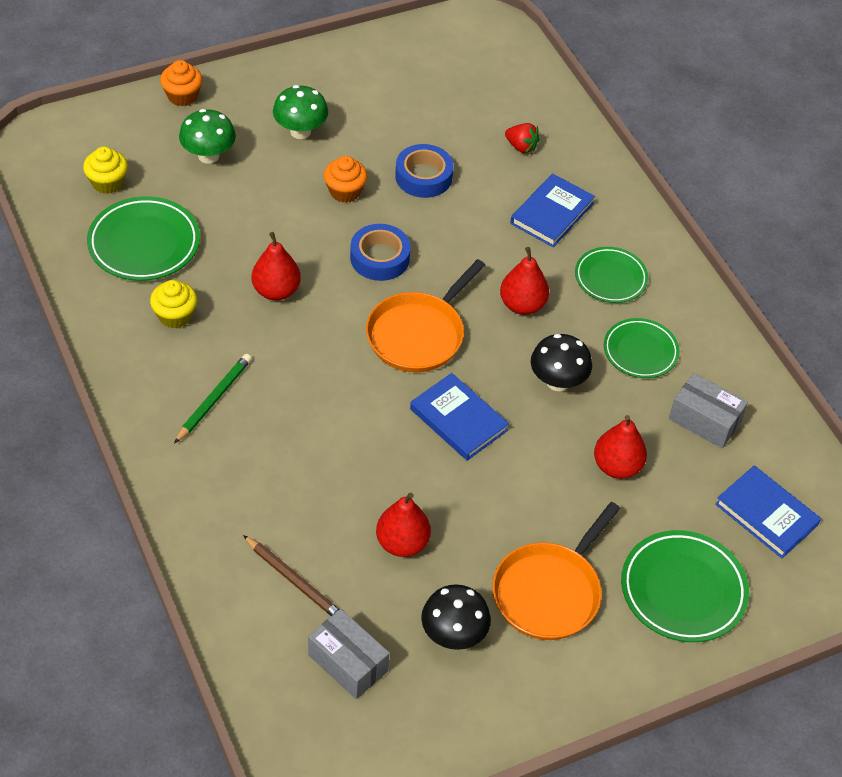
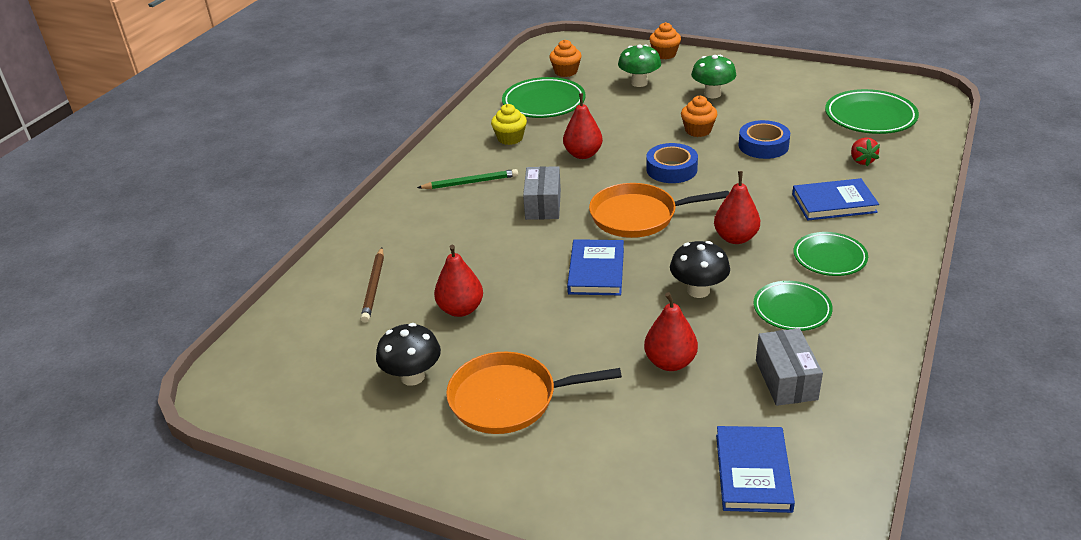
camera: 55 degrees right, 15 degrees down
yellow cupcake [83,147,128,194] -> orange cupcake [549,40,581,77]
grey box [308,609,390,699] -> grey box moved to [523,166,561,220]
green plate [621,530,749,642] -> green plate moved to [825,89,919,134]

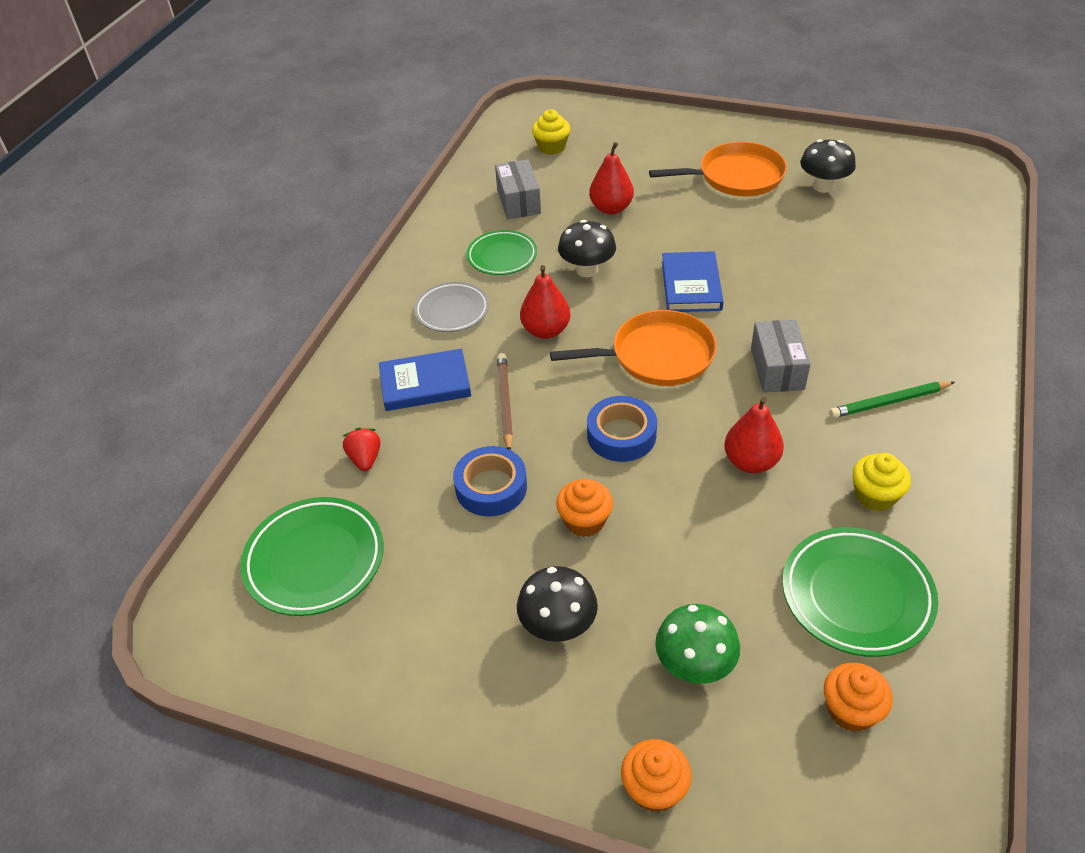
camera: 175 degrees right, 10 degrees up
brown pencil [361,247,384,323] -> brown pencil moved to [497,353,513,450]
red pear [434,245,483,317] -> none
green mushroom [691,55,736,98] -> black mushroom [517,566,598,642]
blue book [716,426,795,513] -> yellow cupcake [532,109,570,155]
green plate [794,232,868,276] -> grey plate [414,282,489,332]

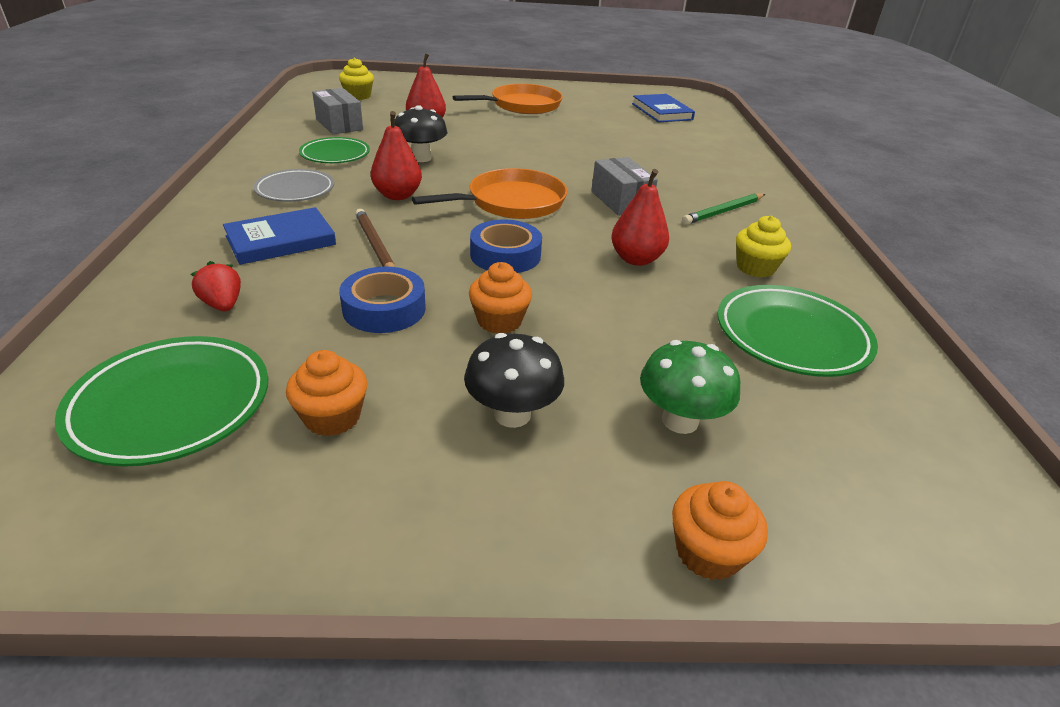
camera: 25 degrees left, 10 degrees down
blue book [662,251,724,312] -> blue book moved to [632,94,695,122]
black mushroom [800,139,856,193] -> none
orange cupcake [824,663,893,732] -> orange cupcake moved to [286,350,367,436]

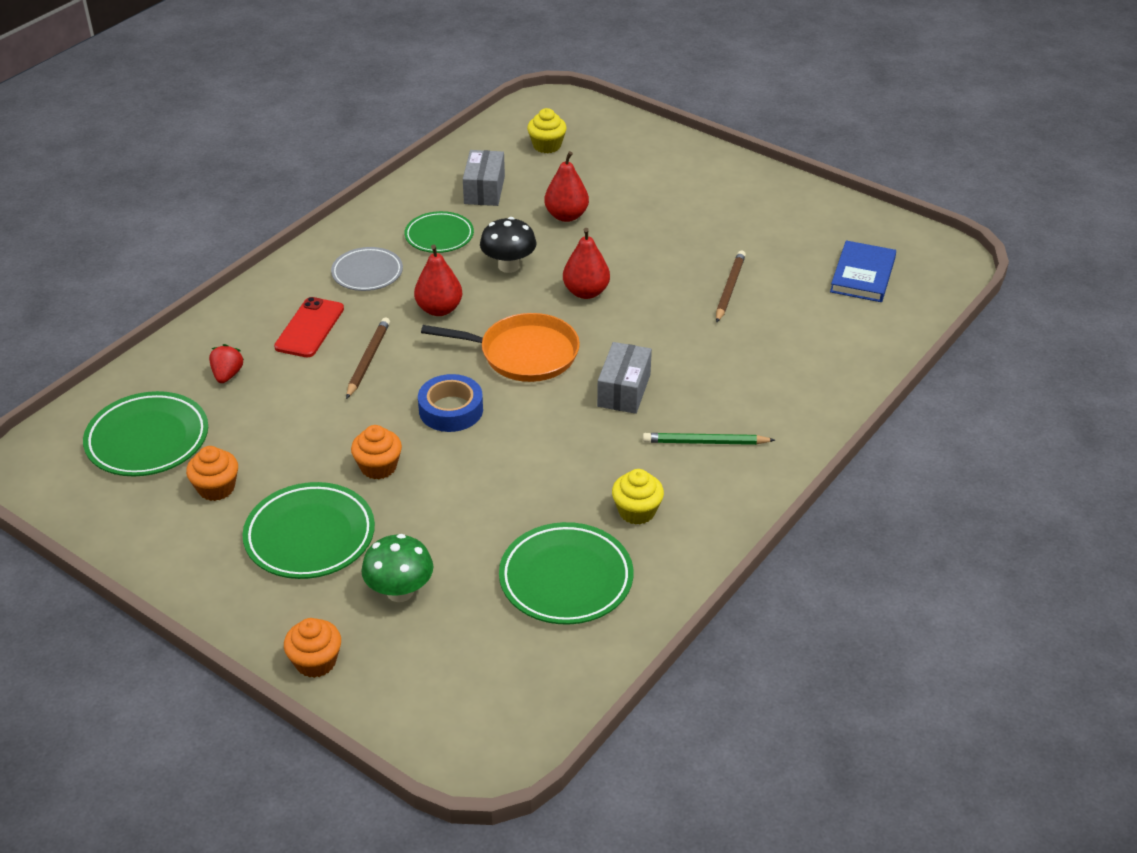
camera: 40 degrees right, 5 degrees up
blue book [223,207,336,265] -> red phone [274,297,344,357]
blue tape [339,267,426,333] -> none
orange pan [453,84,563,114] -> none
black mushroom [464,333,564,428] -> green plate [243,482,375,579]
red pear [611,169,669,266] -> red pear moved to [563,228,610,299]
none -> brown pencil [716,251,746,323]

